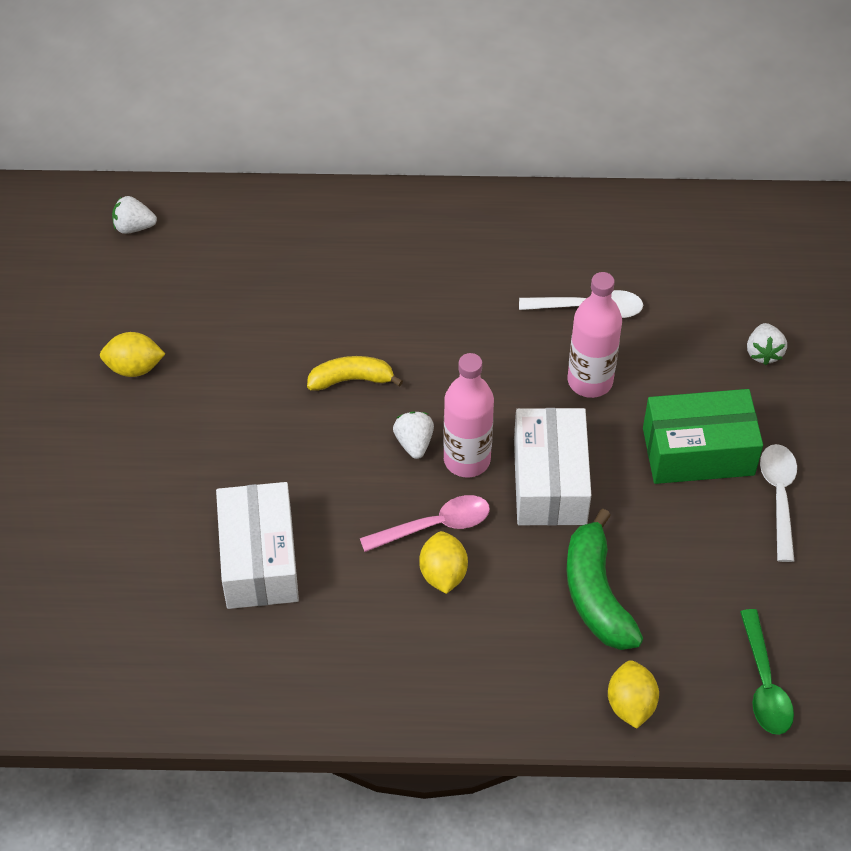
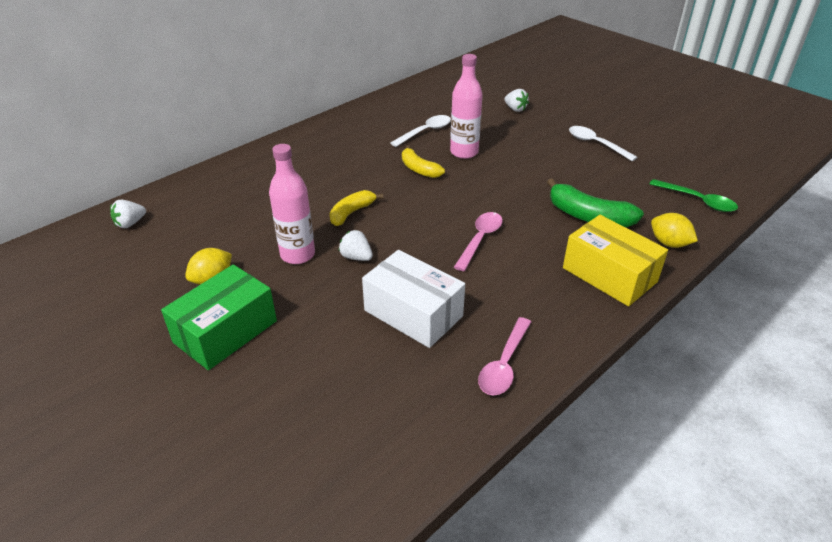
camera: 45 degrees left, 15 degrees down
white strawberry [393,412,434,459] -> white strawberry moved to [339,230,373,261]
yellow lemon [419,531,468,594] -> none
pink bottle [443,353,494,477] -> pink bottle moved to [269,144,315,264]
white box [514,408,591,526] -> none
green box [643,389,763,484] -> green box moved to [161,264,277,370]
none -> yellow banana [402,145,445,178]
none -> pink spoon [478,317,531,395]
none -> yellow box [563,215,668,306]

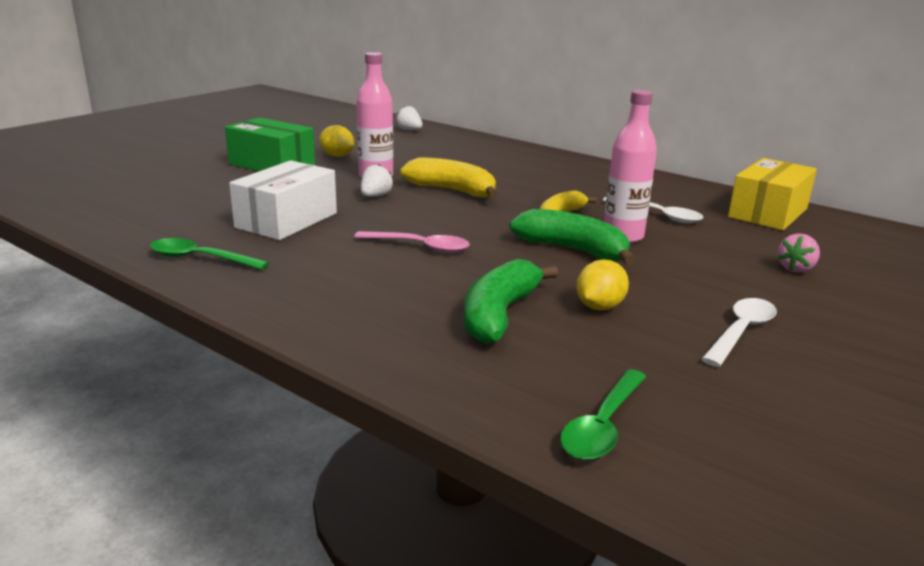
camera: 80 degrees right, 15 degrees down
yellow banana [330,190,383,226] -> yellow banana [400,157,498,198], size x1.53
pink spoon [478,317,531,395] -> green spoon [150,238,269,270]
white strawberry [504,89,529,112] -> pink strawberry [777,233,820,273]
yellow box [563,215,668,306] -> yellow box moved to [728,158,817,230]
yellow lemon [651,213,698,248] -> yellow lemon moved to [576,259,629,310]
none -> green banana [509,209,636,265]

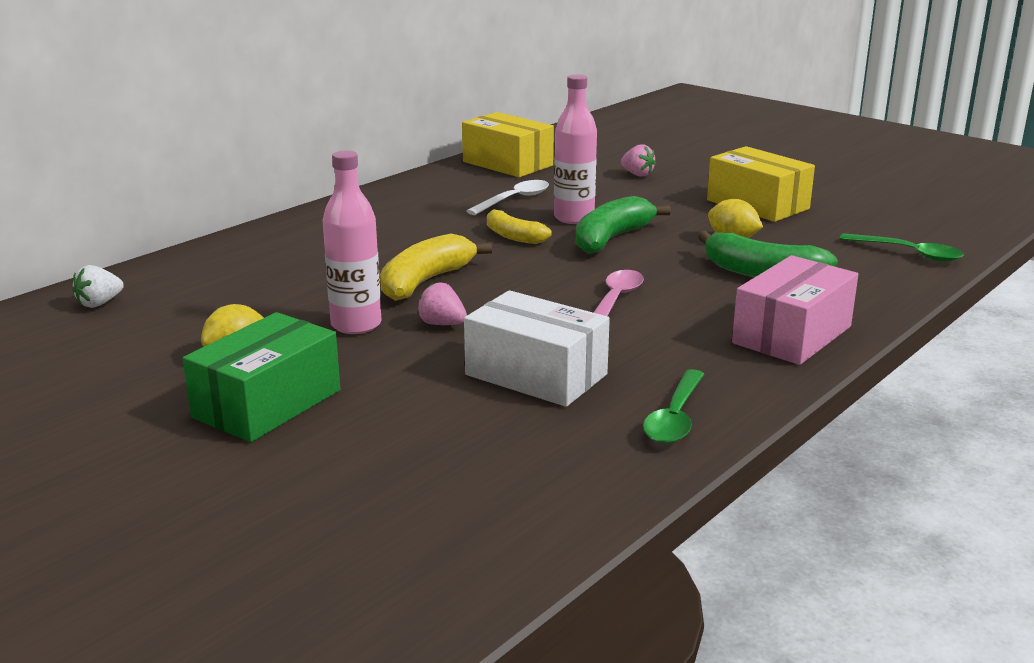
camera: 85 degrees left, 0 degrees up
white strawberry [361,164,393,197] -> pink strawberry [417,283,467,325]
white spoon [701,298,777,367] -> yellow box [707,146,815,222]
none -> pink box [732,255,858,365]

